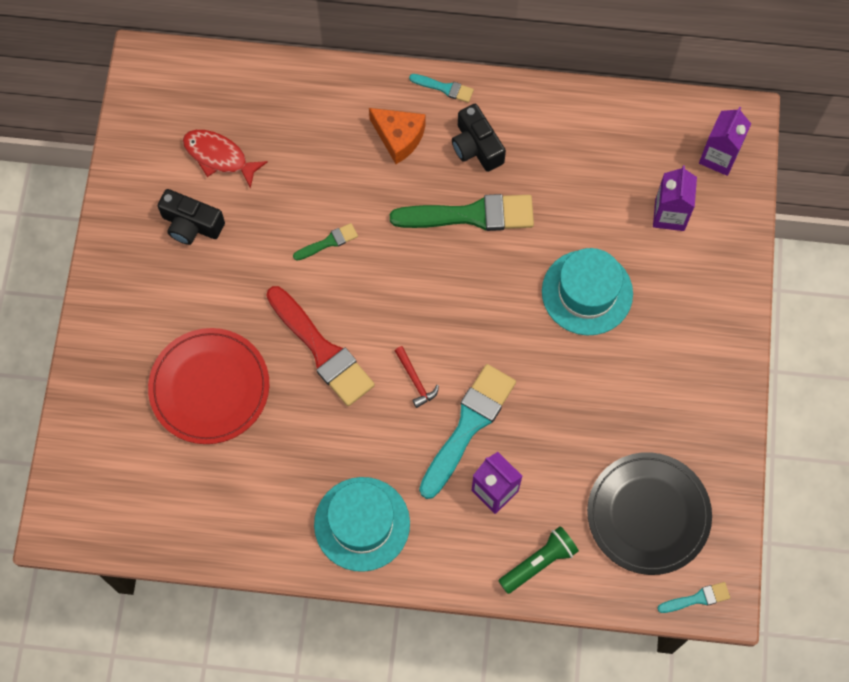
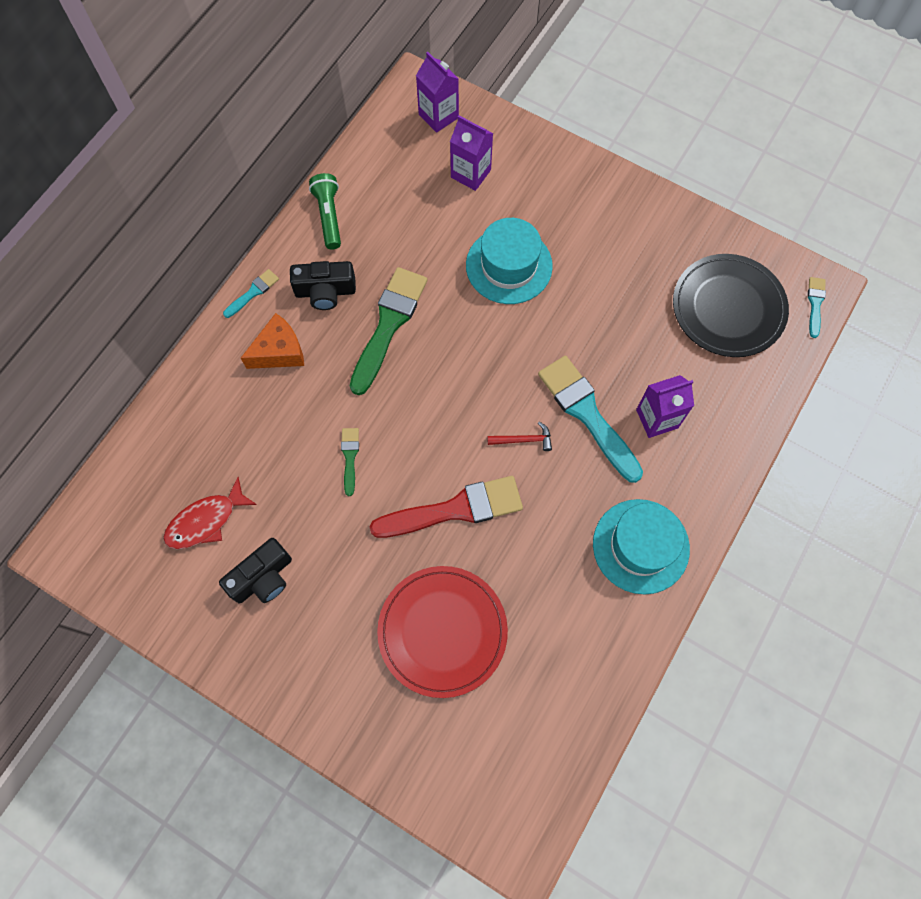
camera: 65 degrees left, 0 degrees up
green flashlight [499,526,579,594] -> green flashlight moved to [309,173,341,250]

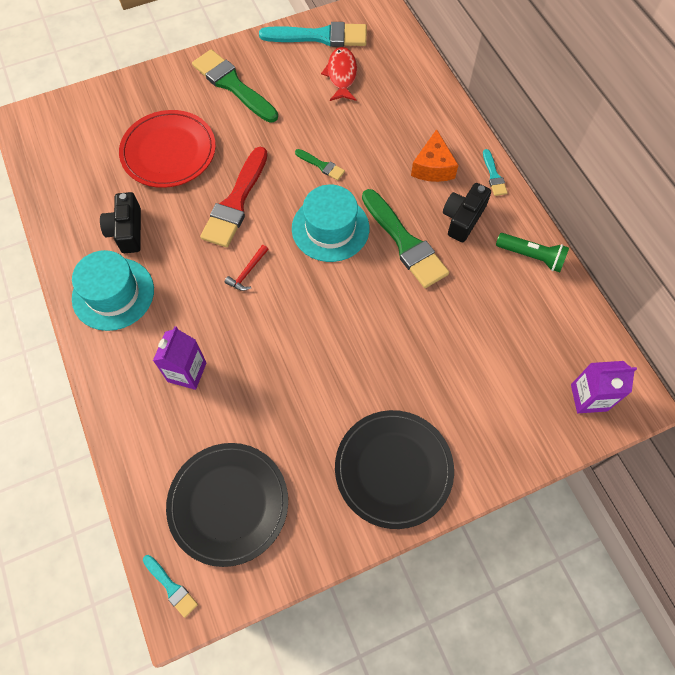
camera: 125 degrees right, 5 degrees down
black camera [219,538,292,604] -> black camera moved to [100,192,141,253]
purple carton [450,116,493,191] -> none
turquoise hat [466,218,553,304] -> turquoise hat moved to [292,185,369,262]
turquoise brush [538,356,643,483] -> turquoise brush moved to [259,22,367,47]
none -> green brush [192,49,278,123]
none -> black plate [335,410,454,529]

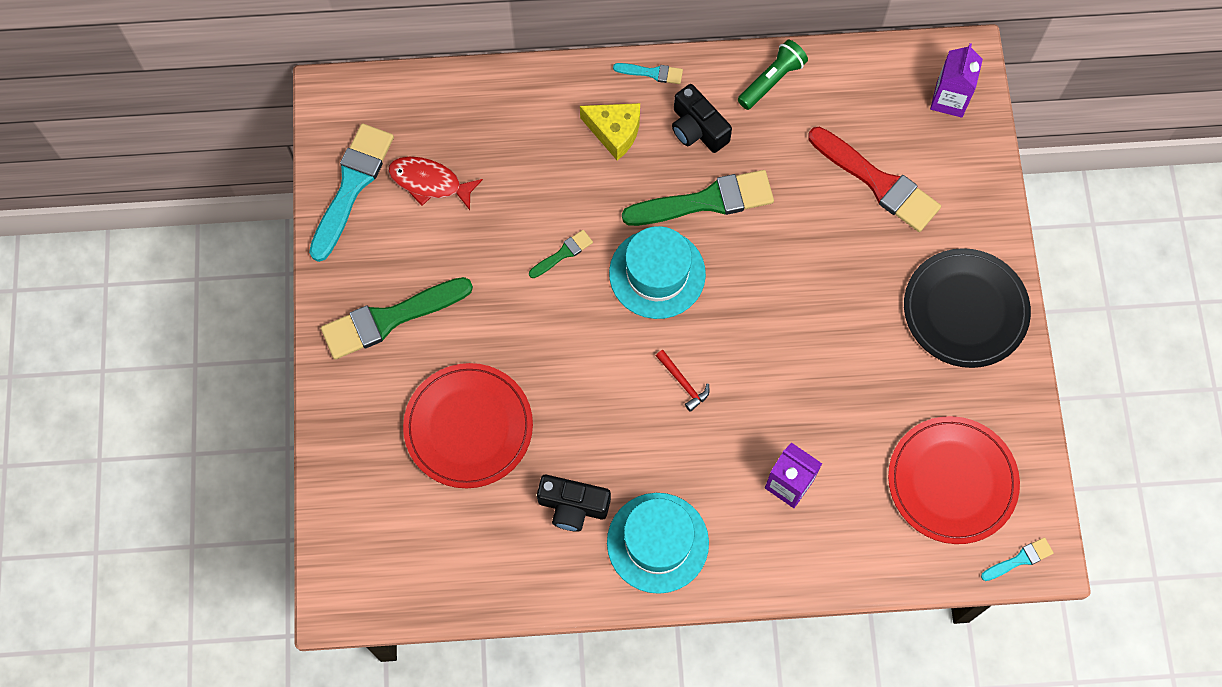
camera: 70 degrees left, 5 degrees up
black plate [166,443,288,567] -> red plate [888,416,1020,544]
red brush [200,147,268,247] -> red brush moved to [808,127,941,232]
orange cheese [411,129,458,182] -> yellow cheese [580,103,640,161]

